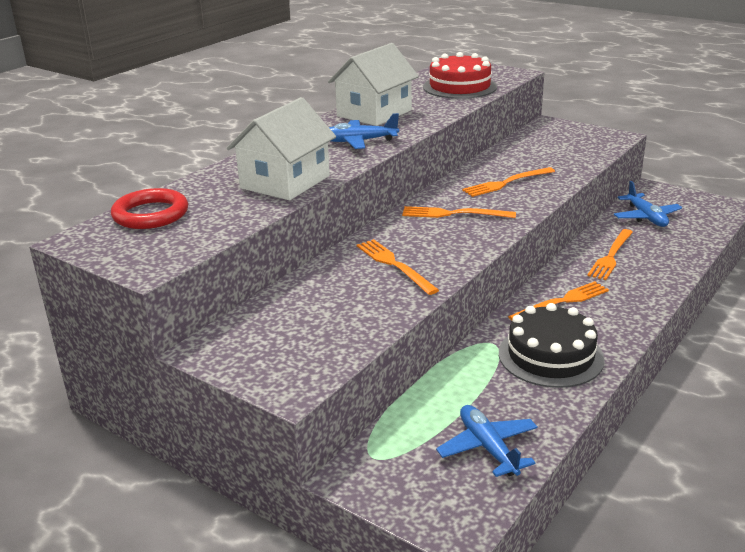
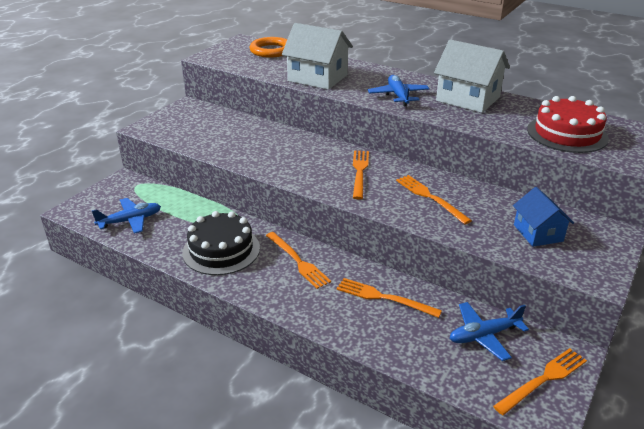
camera: 85 degrees right, 5 degrees up
red ring [111,188,188,229] -> orange ring [250,37,287,58]
orange fork [357,239,439,295] -> orange fork moved to [493,348,587,415]
none -> blue house [513,187,574,247]

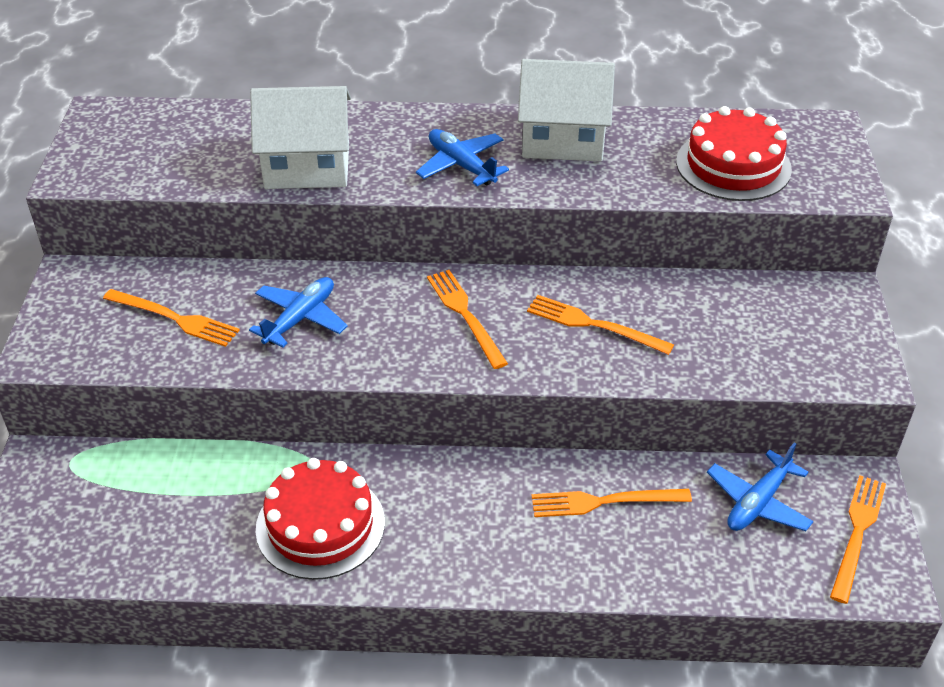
camera: 30 degrees left, 10 degrees up
blue plane [92,198,161,234] -> blue plane moved to [249,277,348,347]
black cake [182,211,260,275] -> red cake [256,458,385,580]
orange ring [250,37,287,58] -> none
orange fork [266,232,331,289] -> orange fork moved to [103,289,240,347]
blue house [513,187,574,247] -> none

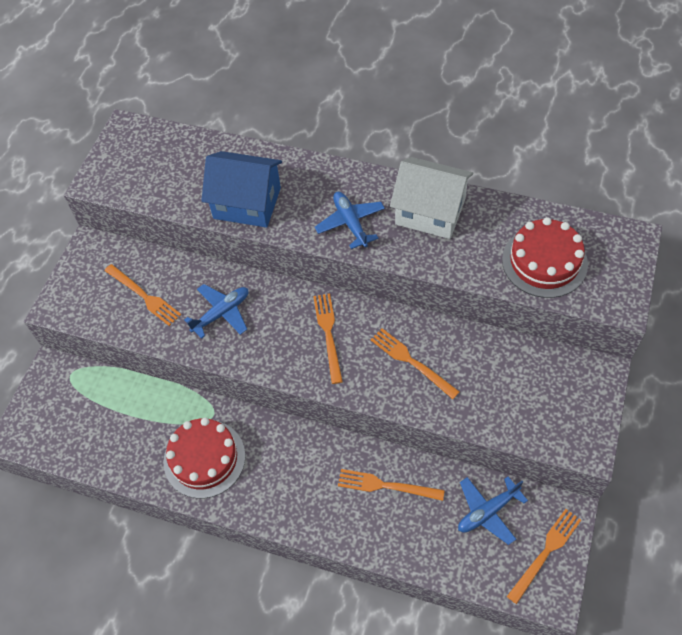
camera: 20 degrees right, 15 degrees up
white house [250,86,351,189] -> blue house [201,151,282,228]

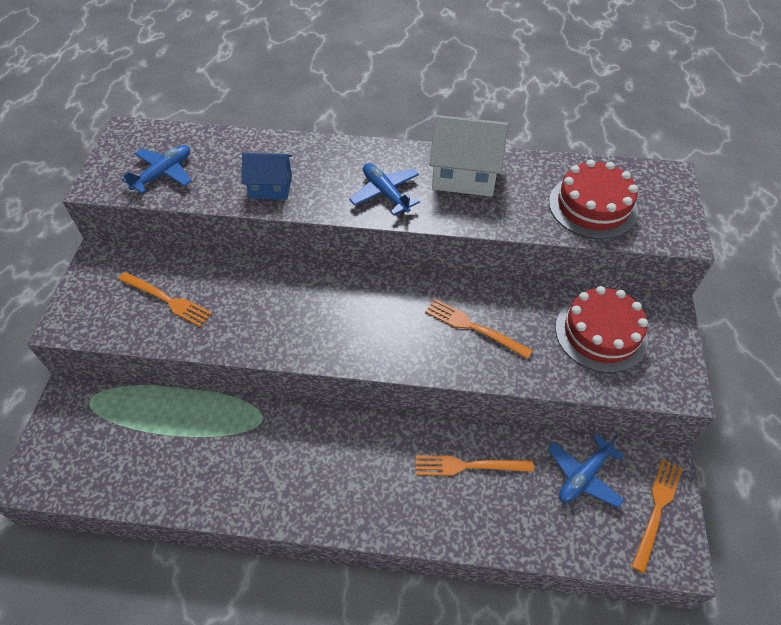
camera: 15 degrees left, 5 degrees down
red cake [163,418,245,499] -> red cake moved to [555,286,648,373]
blue plane [184,284,249,339] -> blue plane moved to [122,145,192,194]
blue house [201,151,282,228] -> blue house [242,153,292,200], size x0.63
orange fork [313,294,343,384] -> none

